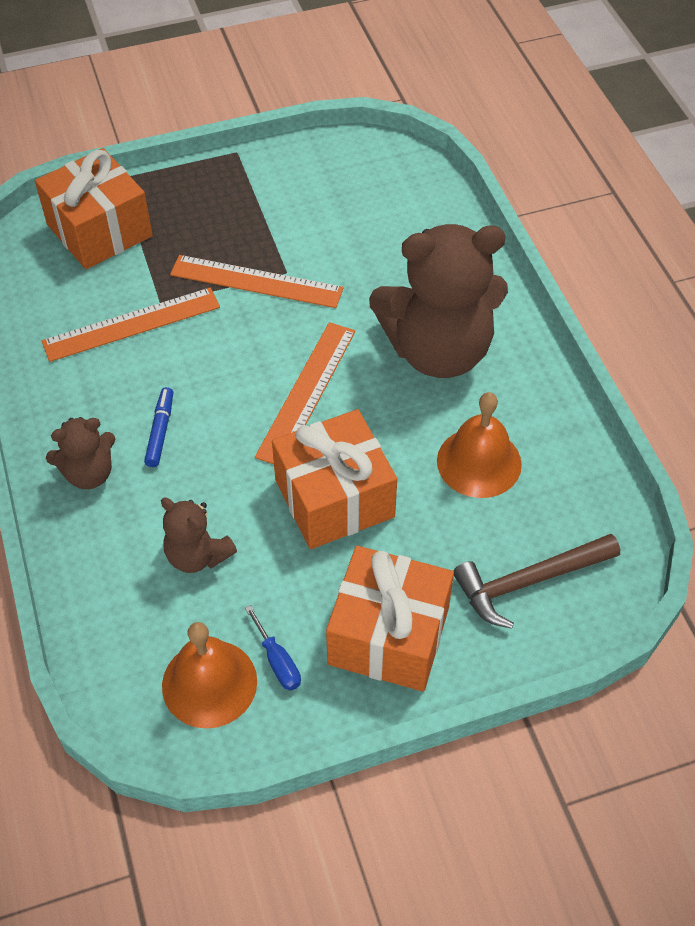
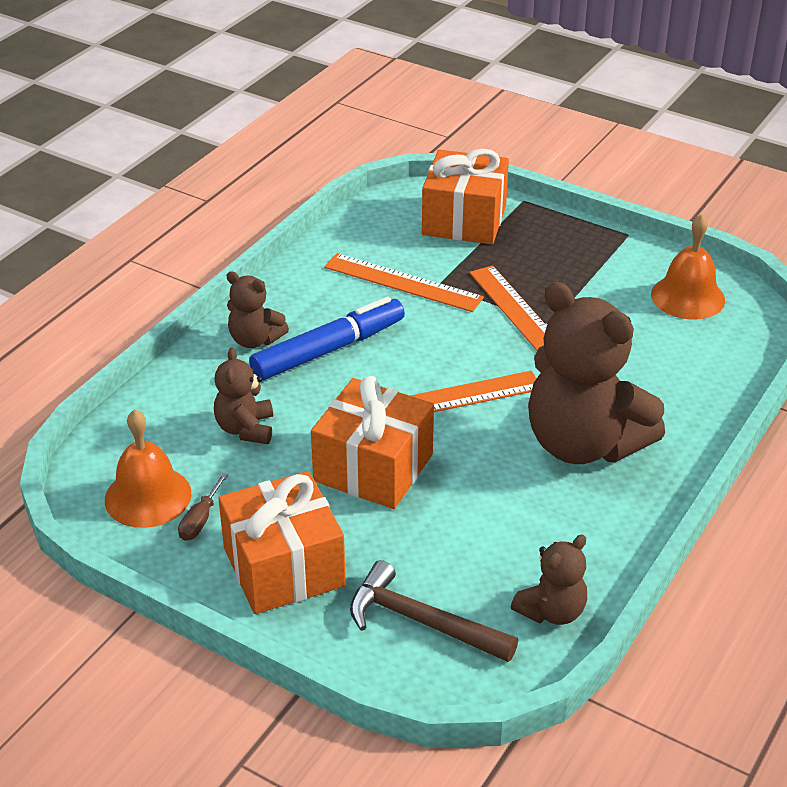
camera: 50 degrees right, 15 degrees down
blue marker [144,387,173,467] -> blue marker [249,297,405,380], size x2.03
blue screwdriver [245,605,301,690] -> brown screwdriver [178,473,228,541]
orange bell [437,392,522,498] -> orange bell moved to [651,214,725,320]
none -> brown teddy bear [511,535,587,625]

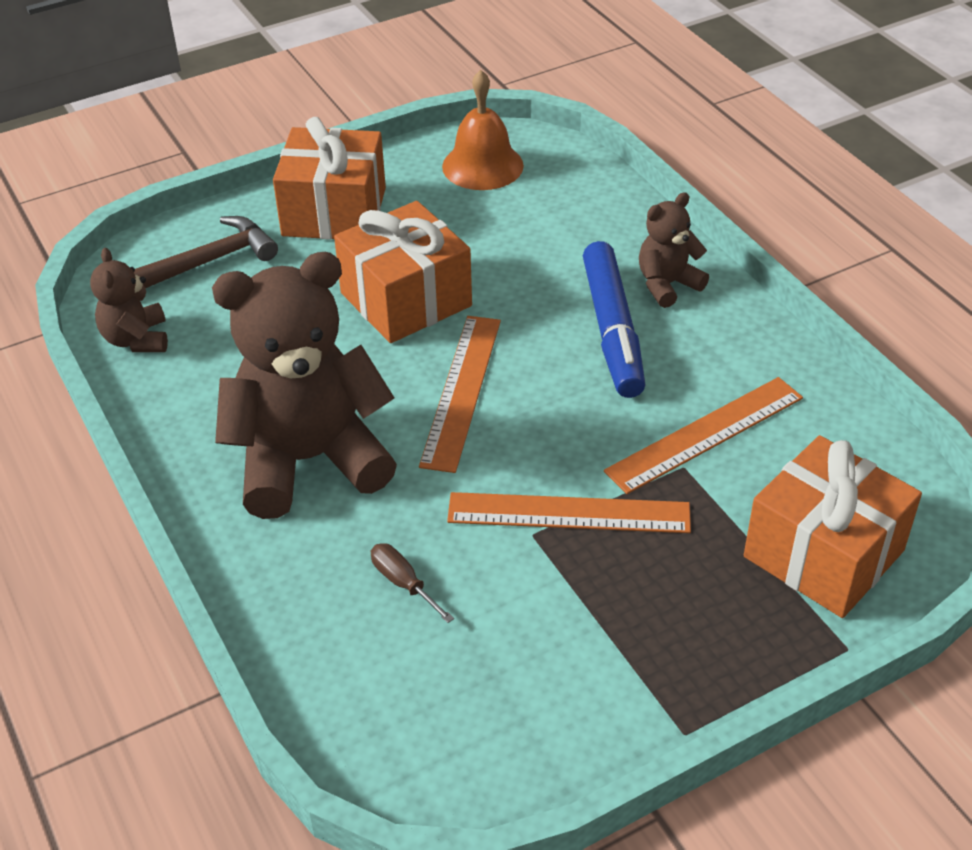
camera: 120 degrees right, 5 degrees up
brown screwdriver [178,473,228,541] -> brown screwdriver moved to [371,543,454,623]
brown teddy bear [214,347,273,444] -> none
orange bell [651,214,725,320] -> none

